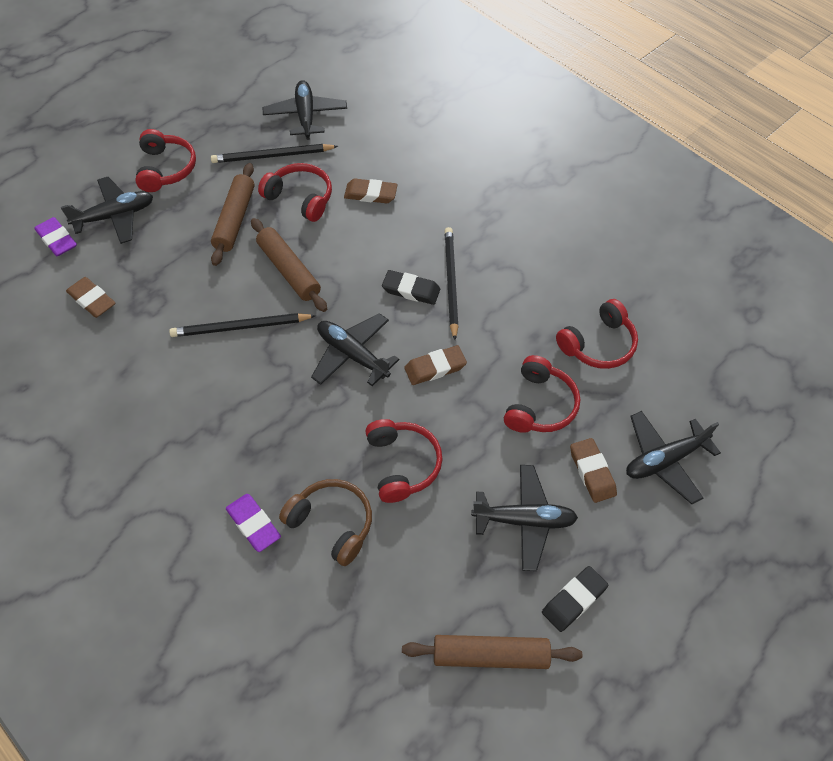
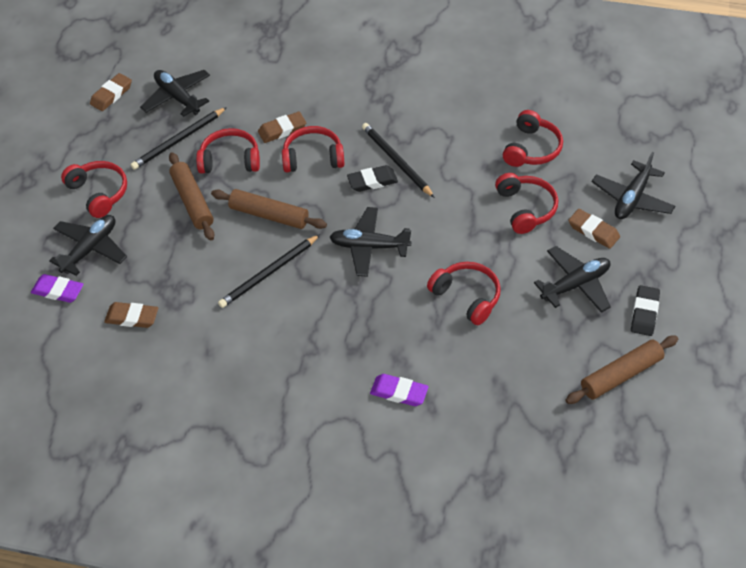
camera: 30 degrees left, 5 degrees down
brown headphones [279,479,372,566] -> none
brown eraser [404,345,467,385] -> brown eraser moved to [90,73,132,111]
none -> red headphones [282,126,344,172]

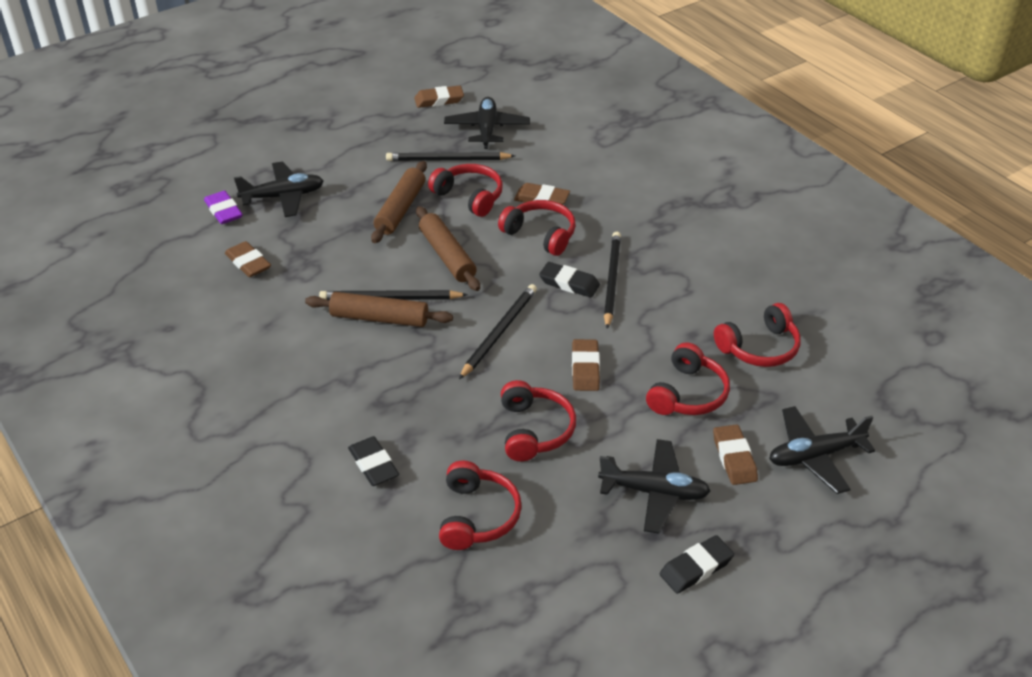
camera: 40 degrees right, 10 degrees down
red headphones [61,161,127,218] -> red headphones moved to [439,461,522,550]
black plane [330,207,412,277] -> black pencil [459,284,537,379]
purple eraser [370,374,429,406] -> black eraser [348,436,399,486]
brown rolling pin [566,336,678,404] -> brown rolling pin moved to [305,292,453,327]
none -> brown eraser [572,339,600,391]

